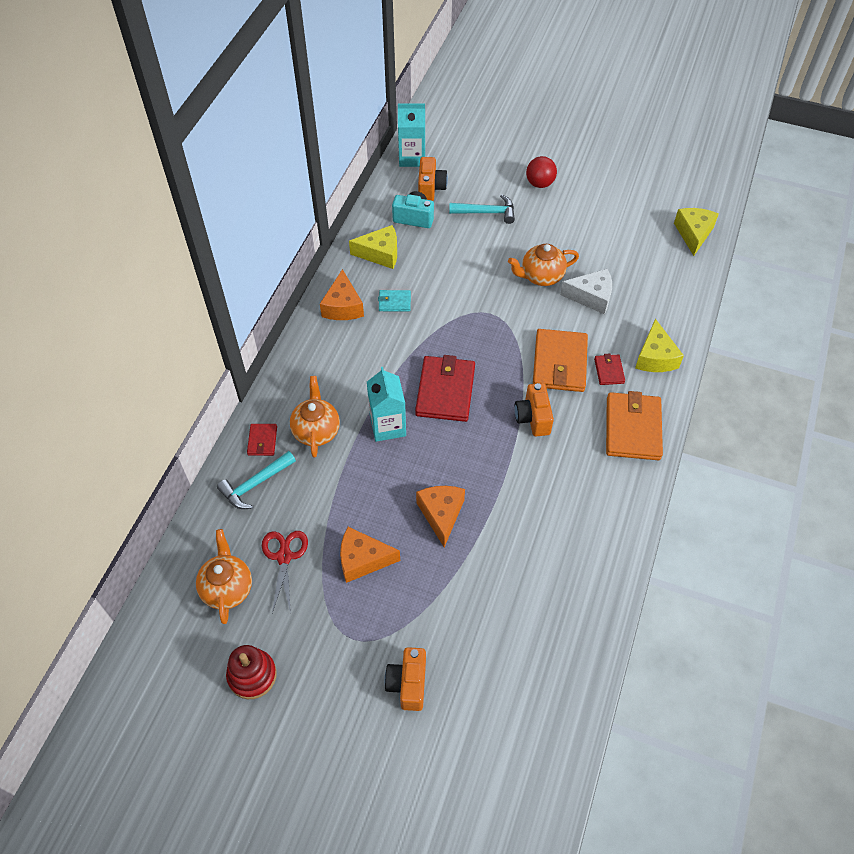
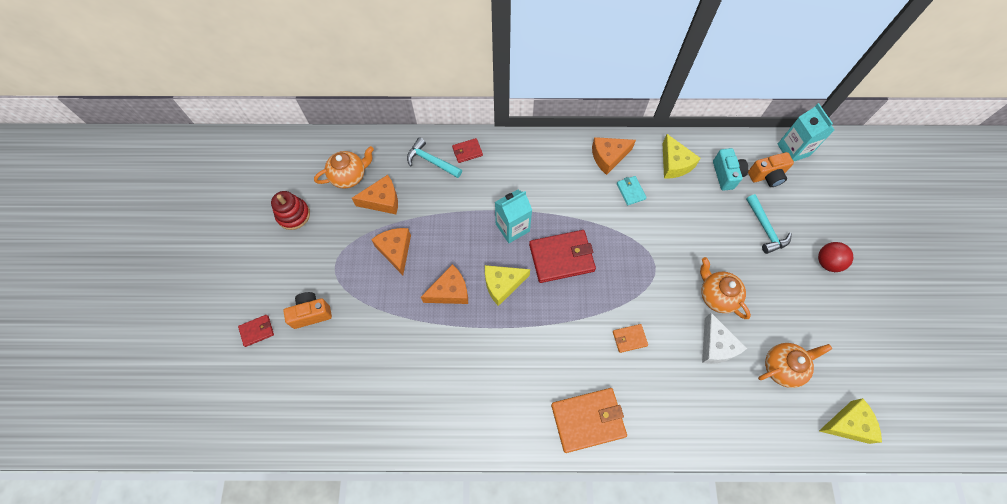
camera: 70 degrees right, 10 degrees up
red scissors [262,531,308,614] -> orange cheese [352,175,398,214]
orange teapot [290,376,340,457] -> orange teapot moved to [758,343,832,388]
orange camera [514,383,554,436] -> none
orange wallet [533,329,588,392] -> orange wallet [613,324,648,353], size x0.49
red wallet [594,354,625,385] -> red wallet moved to [238,315,274,347]
yellow cheese [635,319,684,372] -> yellow cheese moved to [485,265,530,306]

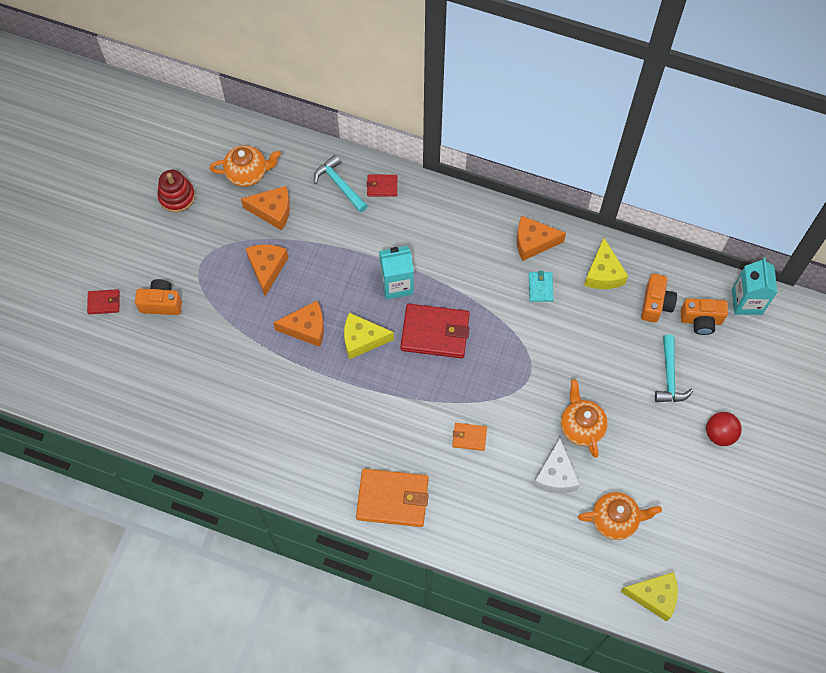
camera: 20 degrees right, 0 degrees up
turquoise camera [713,148,749,191] -> orange camera [641,274,677,323]

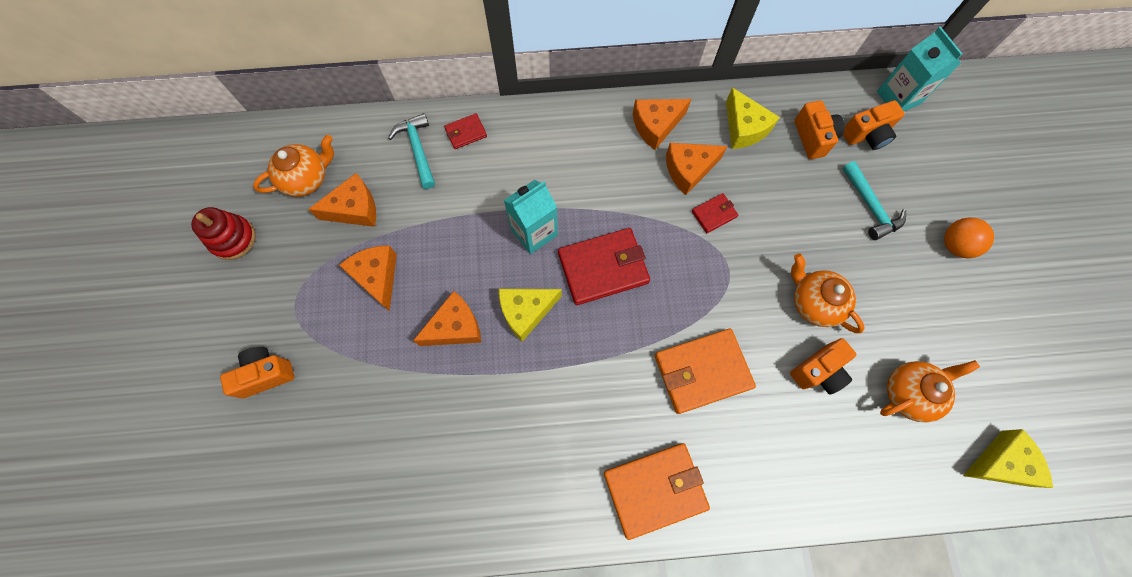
camera: 25 degrees left, 5 degrees up
red wallet [87,289,120,314] -> red wallet moved to [692,193,738,233]
turquoise hammer [314,155,368,212] -> turquoise hammer turned 45 degrees clockwise [388,113,435,189]
orange wallet [452,423,487,451] -> orange wallet [655,329,756,414], size x2.03
turquoise wallet [529,271,554,302] -> orange cheese [666,143,728,195]
white cheese [534,438,580,493] -> orange camera [790,338,856,395]
red ball [706,412,742,446] -> orange ball [944,217,994,258]

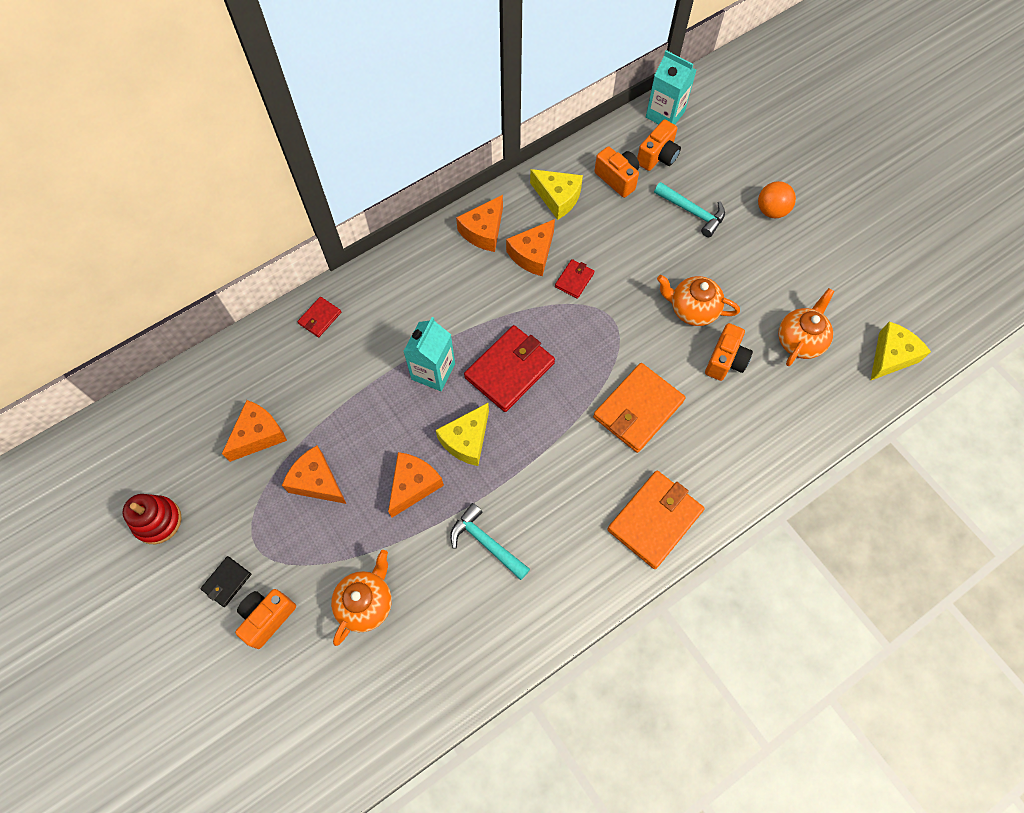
camera: 30 degrees left, 5 degrees down
orange teapot [253,135,334,197] -> orange teapot moved to [331,550,392,646]
turquoise hammer [388,113,435,189] -> turquoise hammer moved to [450,503,530,580]
none -> black wallet [200,556,251,607]

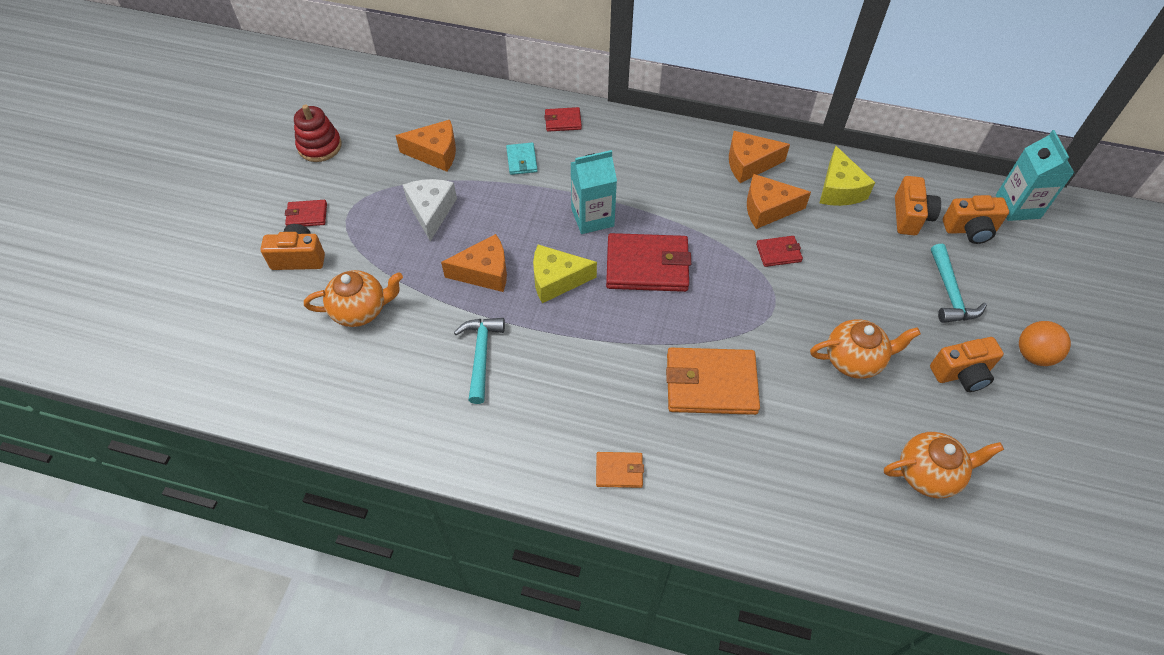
camera: 50 degrees right, 10 degrees down
black wallet [200,556,251,607] -> red wallet [285,200,327,226]
orange cheese [282,445,346,504] -> white cheese [403,179,457,241]
orange wallet [607,471,705,569] -> orange wallet [596,452,644,488], size x0.49
orange teapot [657,275,740,326] -> orange teapot turned 105 degrees clockwise [810,319,921,379]
orange camera [705,323,753,381] -> orange camera moved to [930,337,1004,392]
yellow cheese [871,322,931,380] -> none
none -> turquoise wallet [506,142,538,175]

